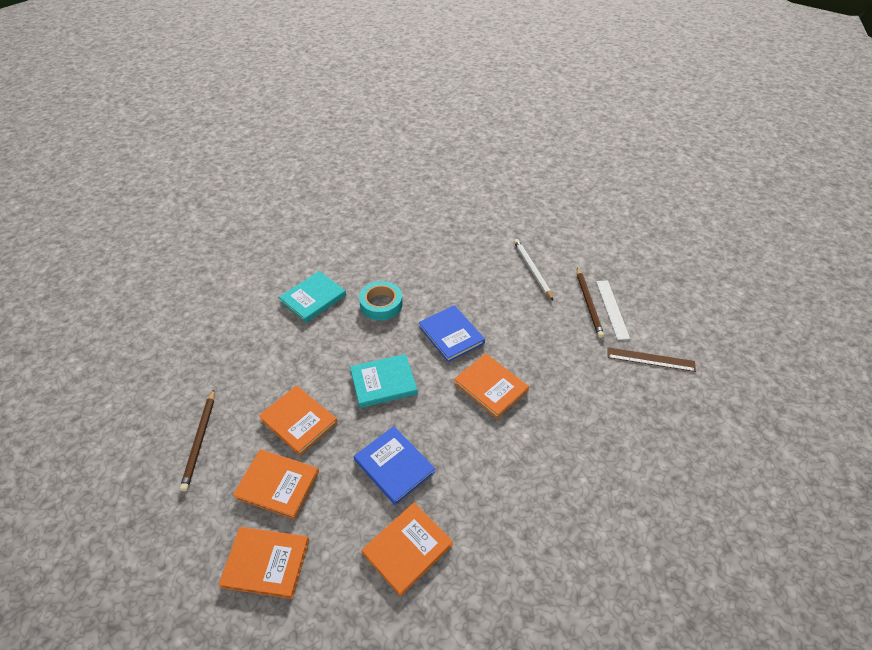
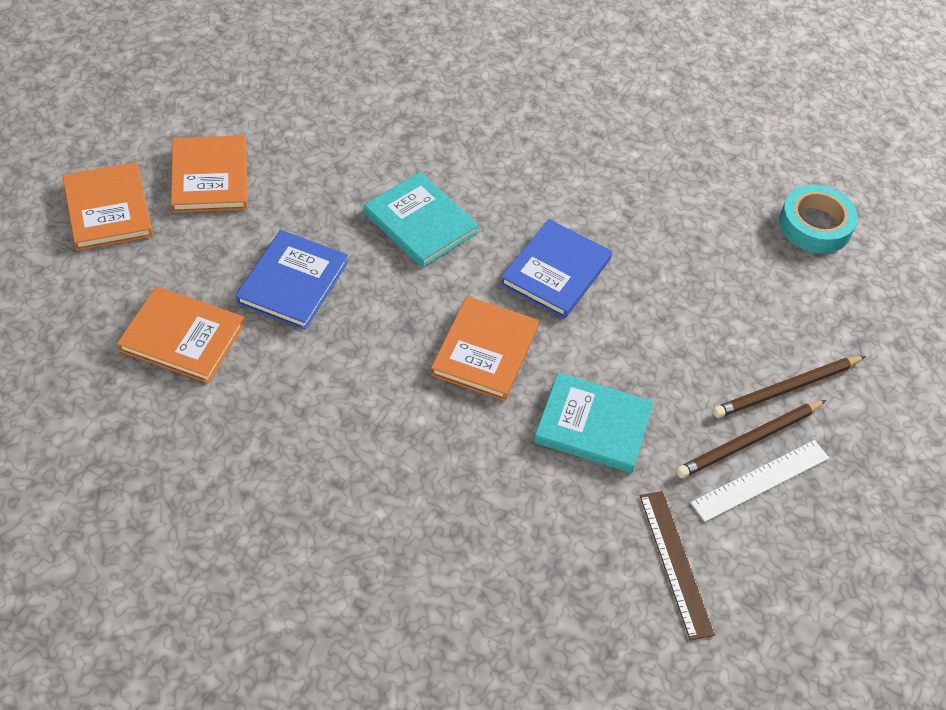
camera: 60 degrees right, 5 degrees up
brown pencil [180,389,215,491] -> brown pencil moved to [713,356,866,418]
orange book [259,385,337,456] -> none
turquoise book [279,271,346,323] -> turquoise book moved to [534,372,654,473]
turquoise tape [359,281,403,320] -> turquoise tape moved to [779,185,858,253]
white pencil [514,239,553,300] -> none

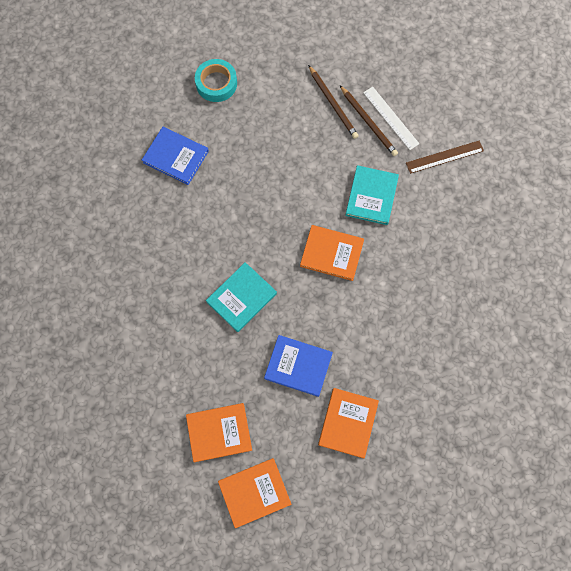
camera: 90 degrees left, 20 degrees up
blue book [500,219,612,319] -> blue book moved to [142,127,209,185]

